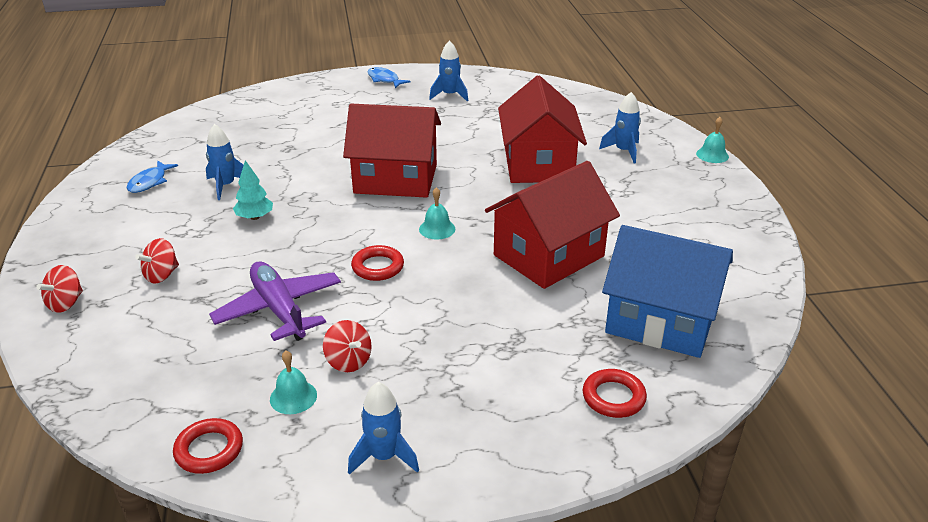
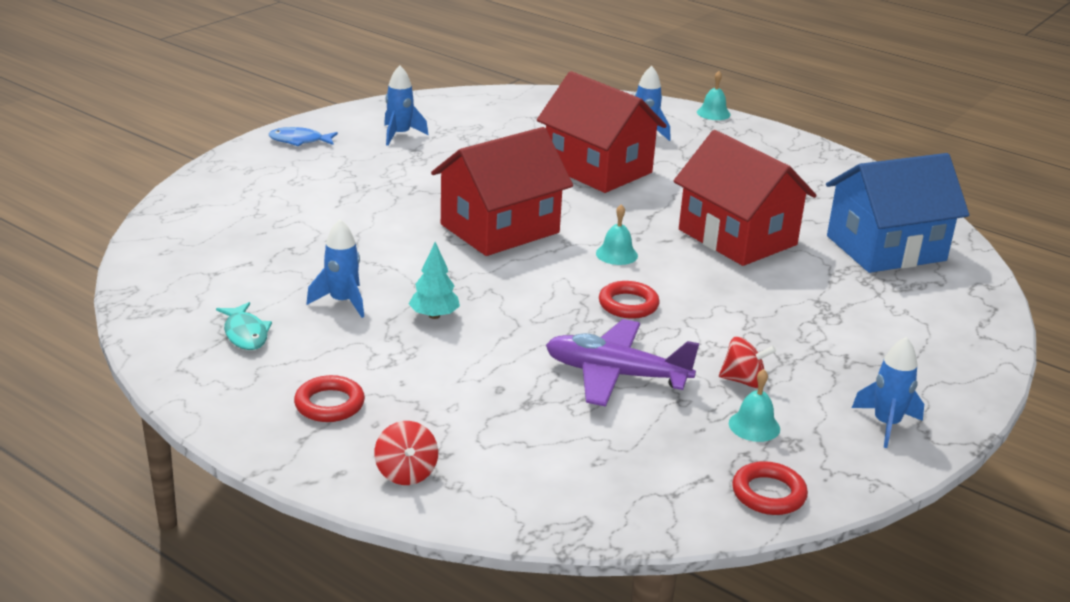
camera: 45 degrees left, 5 degrees down
blue fish [127,161,178,193] -> turquoise fish [216,302,272,350]
red spinning top [135,238,179,284] -> none
red house [485,161,620,289] -> red house turned 45 degrees counterclockwise [674,130,817,266]
red ring [583,369,647,418] -> red ring moved to [294,375,365,422]

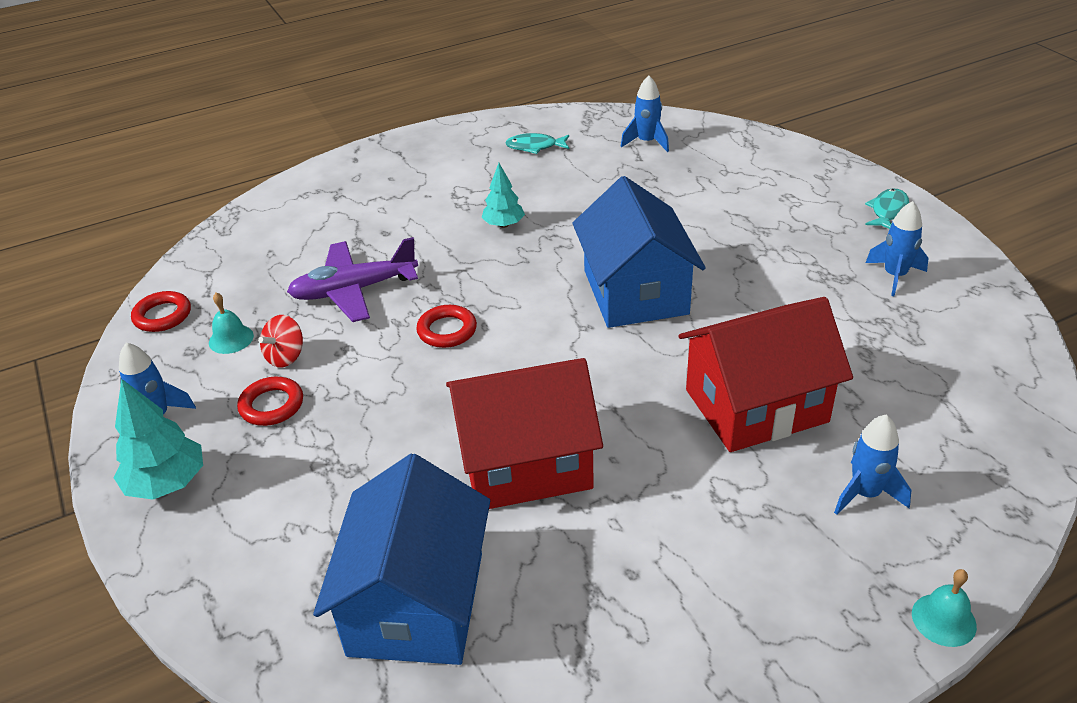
camera: 120 degrees right, 10 degrees up
blue fish [269,127,338,146] -> turquoise fish [865,188,909,229]
red ring [294,375,365,422] -> red ring moved to [237,377,303,426]
blue rocket [306,219,364,318] -> blue rocket moved to [620,76,669,152]
red spinning top [374,421,438,485] -> none
red house [431,127,573,256] -> blue house [572,176,706,328]
purple plane [546,319,699,407] -> purple plane turned 150 degrees counterclockwise [287,237,418,322]
turquoise bell [596,204,638,265] -> none
none -> turquoise tree [114,379,203,499]

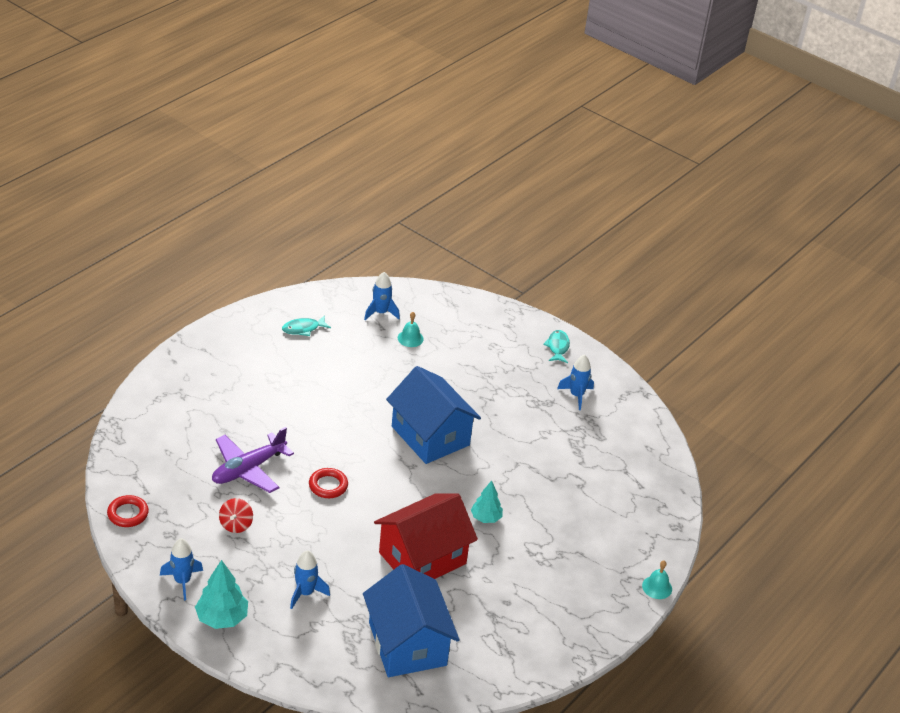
camera: 30 degrees left, 0 degrees up
turquoise bell [209,292,254,354] -> turquoise bell moved to [398,312,424,347]
red ring [237,377,303,426] -> none
turquoise tree [481,163,525,228] -> turquoise tree moved to [471,481,503,523]
red house [678,297,853,452] -> none
blue rocket [834,414,911,515] -> blue rocket moved to [290,550,330,609]

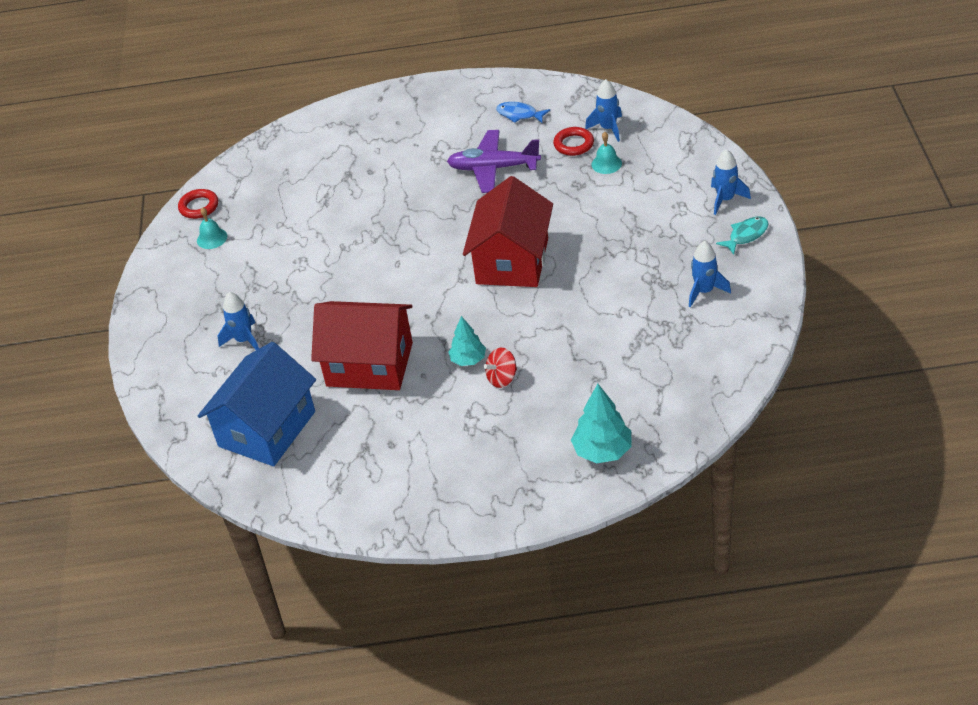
camera: 55 degrees right, 5 degrees up
blue rocket [160,538,203,600] -> blue rocket moved to [711,149,751,215]
turquoise tree [195,560,248,629] -> turquoise tree moved to [571,384,632,463]
purple plane [212,427,294,493] -> purple plane moved to [447,130,541,193]
red spinning top [219,498,253,533] -> red spinning top moved to [483,348,517,388]
turquoise fish [282,315,331,336] -> blue fish [496,102,550,123]
red ring [309,468,348,498] -> red ring moved to [553,127,594,156]
blue house [386,366,481,464] -> red house [463,176,553,287]
turquoise bell [642,560,672,599] -> turquoise bell moved to [197,207,227,249]

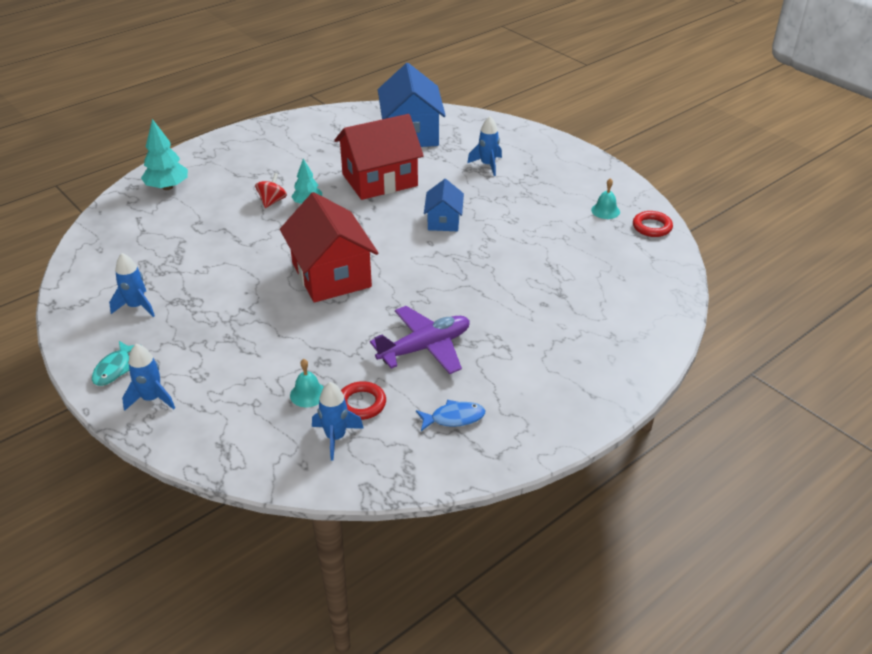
camera: 140 degrees right, 5 degrees down
none -> blue house [424,179,464,231]

